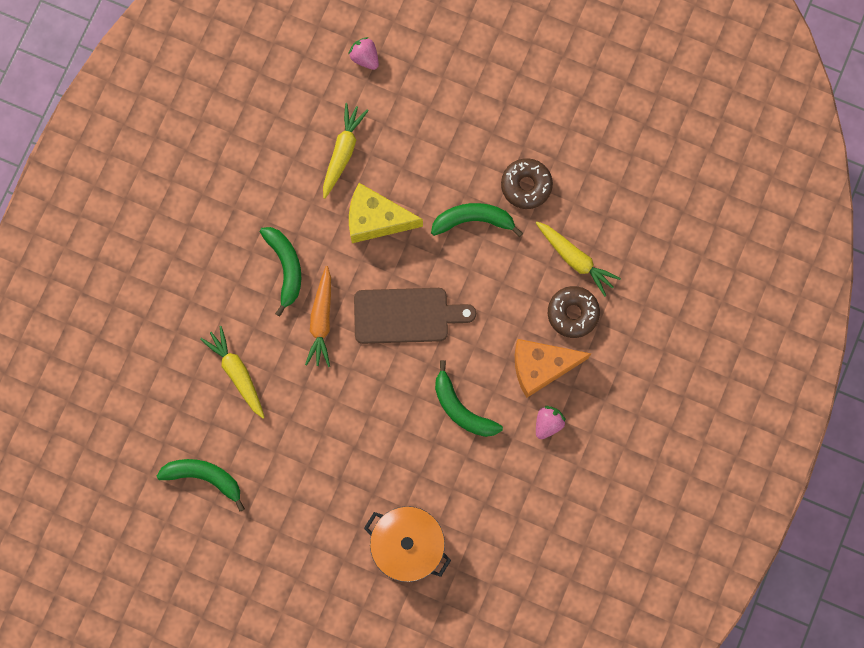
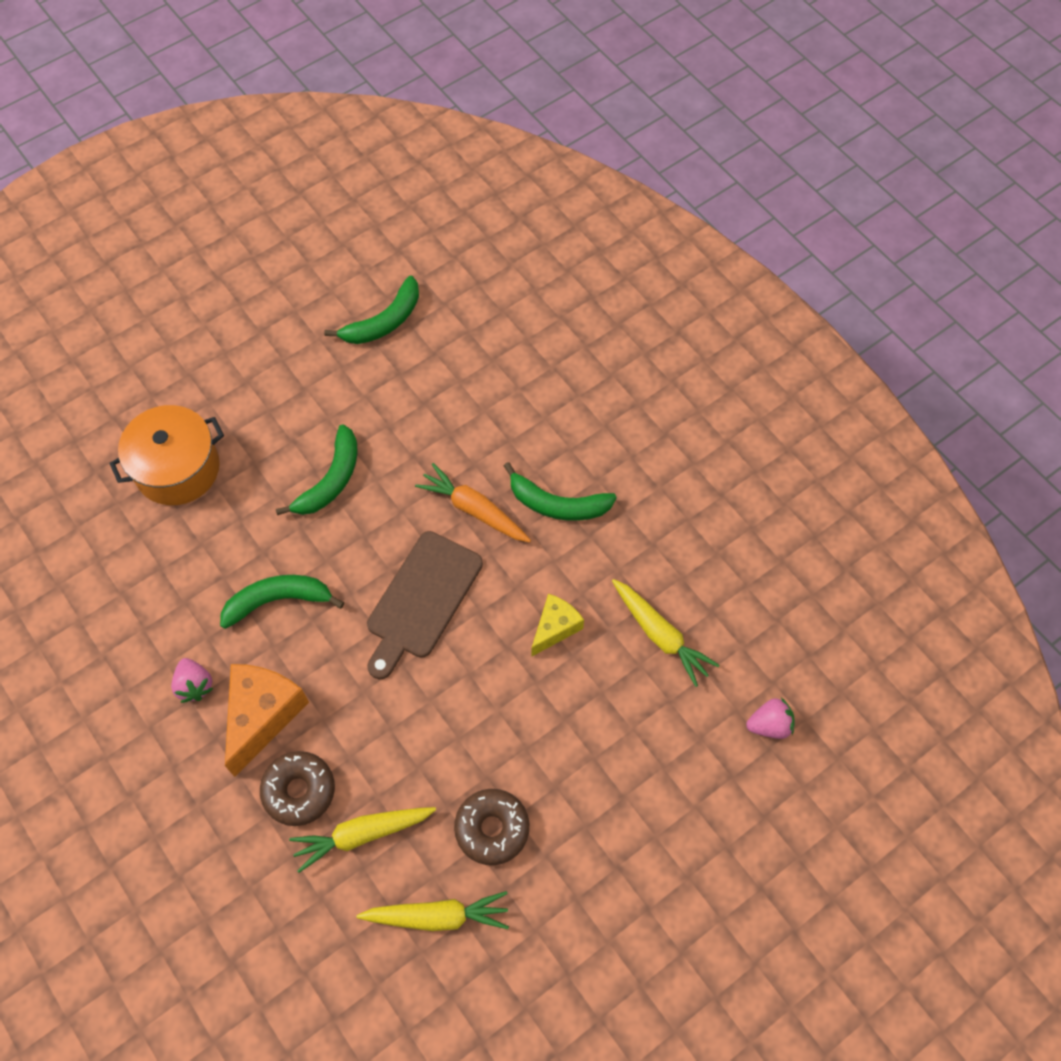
camera: 120 degrees right, 15 degrees down
yellow carrot [200,326,265,418] -> yellow carrot moved to [356,891,509,931]
yellow cheese [349,183,423,243] -> yellow cheese [531,594,584,657], size x0.61
green banana [431,203,523,237] -> green banana moved to [276,425,357,515]

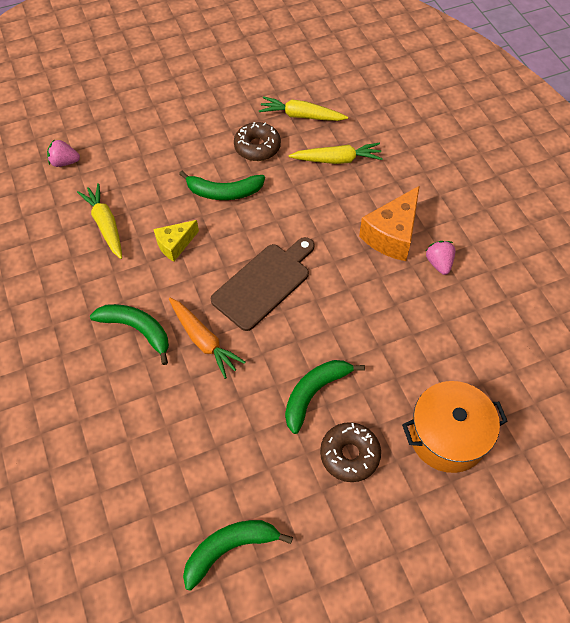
camera: 165 degrees left, 5 degrees down
green banana [220,575,344,629] -> green banana moved to [179,171,265,200]
brown donut [260,751,335,826] -> brown donut moved to [320,422,381,482]

